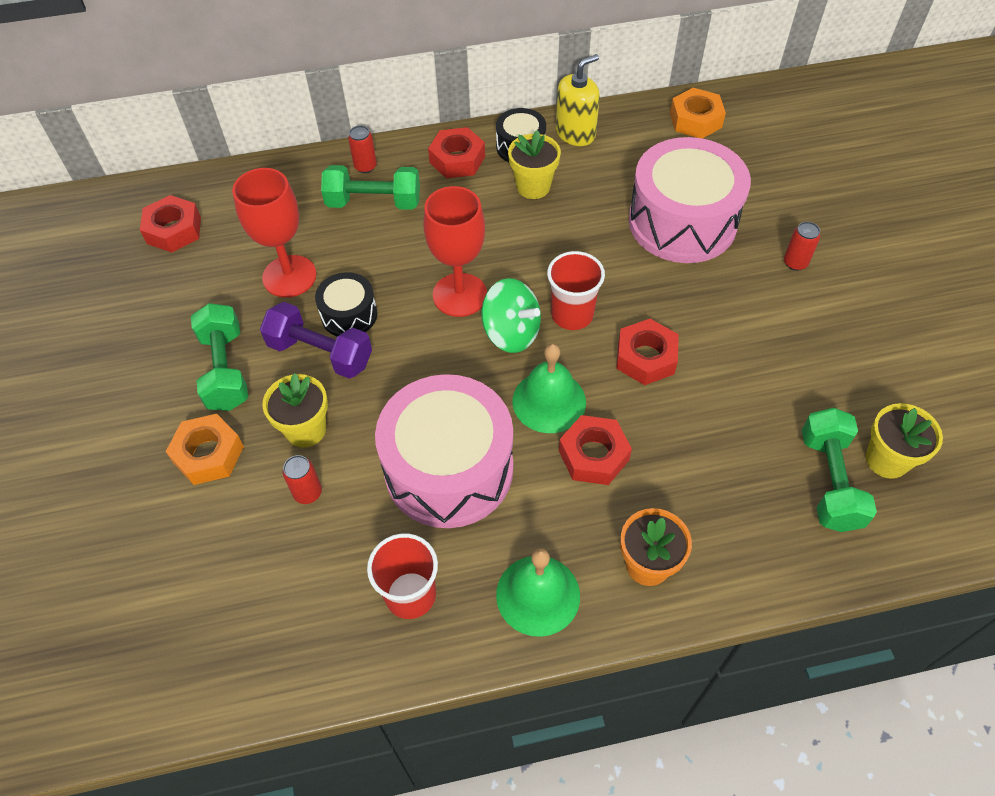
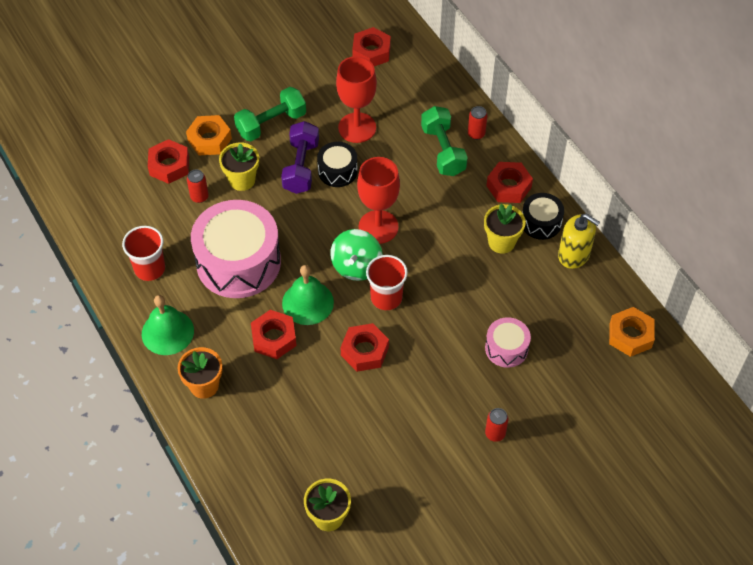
camera: 70 degrees right, 0 degrees up
pink drum [629,137,751,263] -> pink drum [485,317,531,368], size x0.49
green dumbbell [802,408,877,532] -> none
none -> red nut [148,139,189,184]

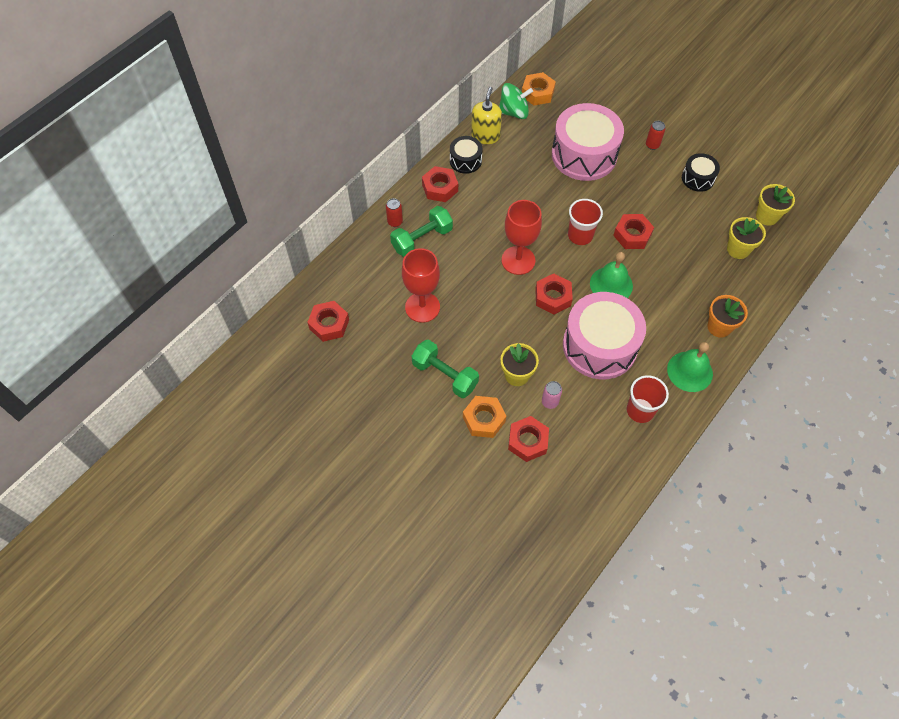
camera: 110 degrees left, 5 degrees up
red can [187,169,209,203] -> pink can [542,381,562,409]
red nut [251,310,297,359] -> red nut moved to [535,273,573,315]
purple dumbbell [281,121,319,194] -> none
black drum [317,142,358,187] -> black drum moved to [682,153,720,192]
green spinning top [330,229,383,281] -> green spinning top moved to [499,83,533,119]
yellow flower pot [484,204,526,254] -> yellow flower pot moved to [727,217,766,259]
pink drum [485,317,531,368] -> pink drum [552,103,624,181], size x2.04

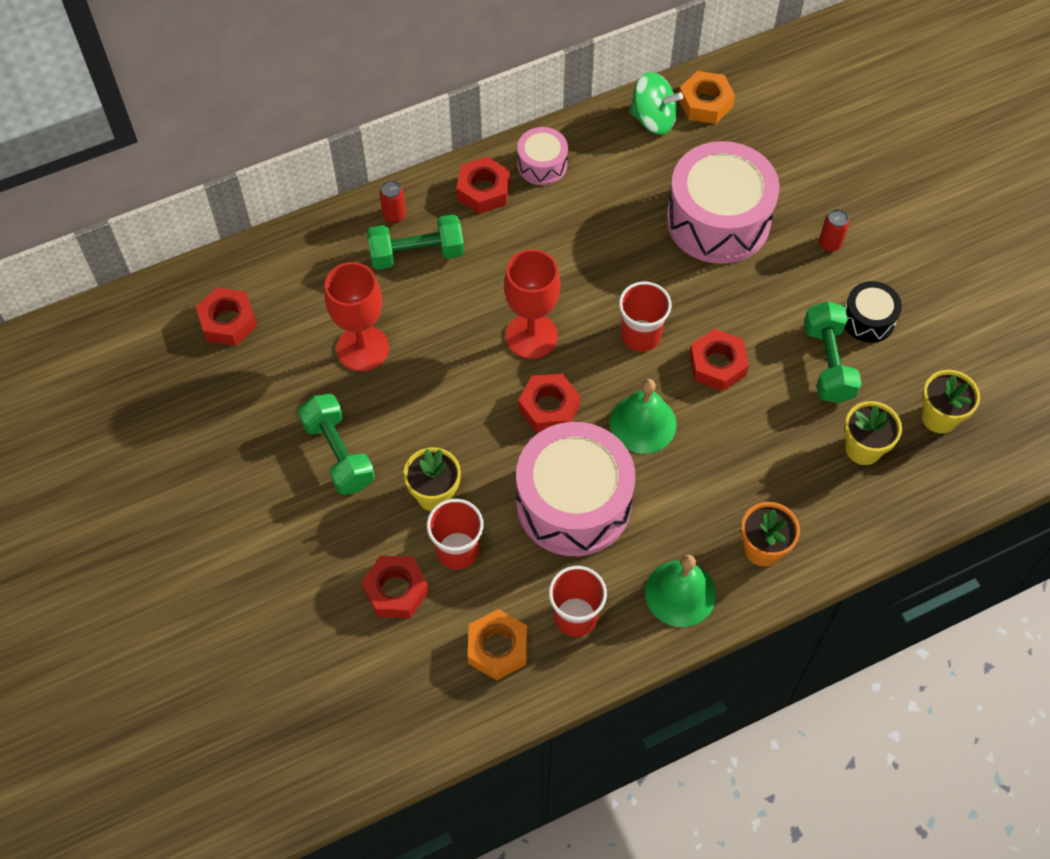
camera: 25 degrees right, 0 degrees up
black drum [450,136,482,174] -> pink drum [517,127,568,185]
orange nut [463,396,506,438] -> orange nut moved to [468,609,527,680]
yellow soap dispenser [471,87,502,144] -> none
pink can [542,381,562,409] -> red cup [427,499,484,570]
none -> green dumbbell [804,301,862,403]

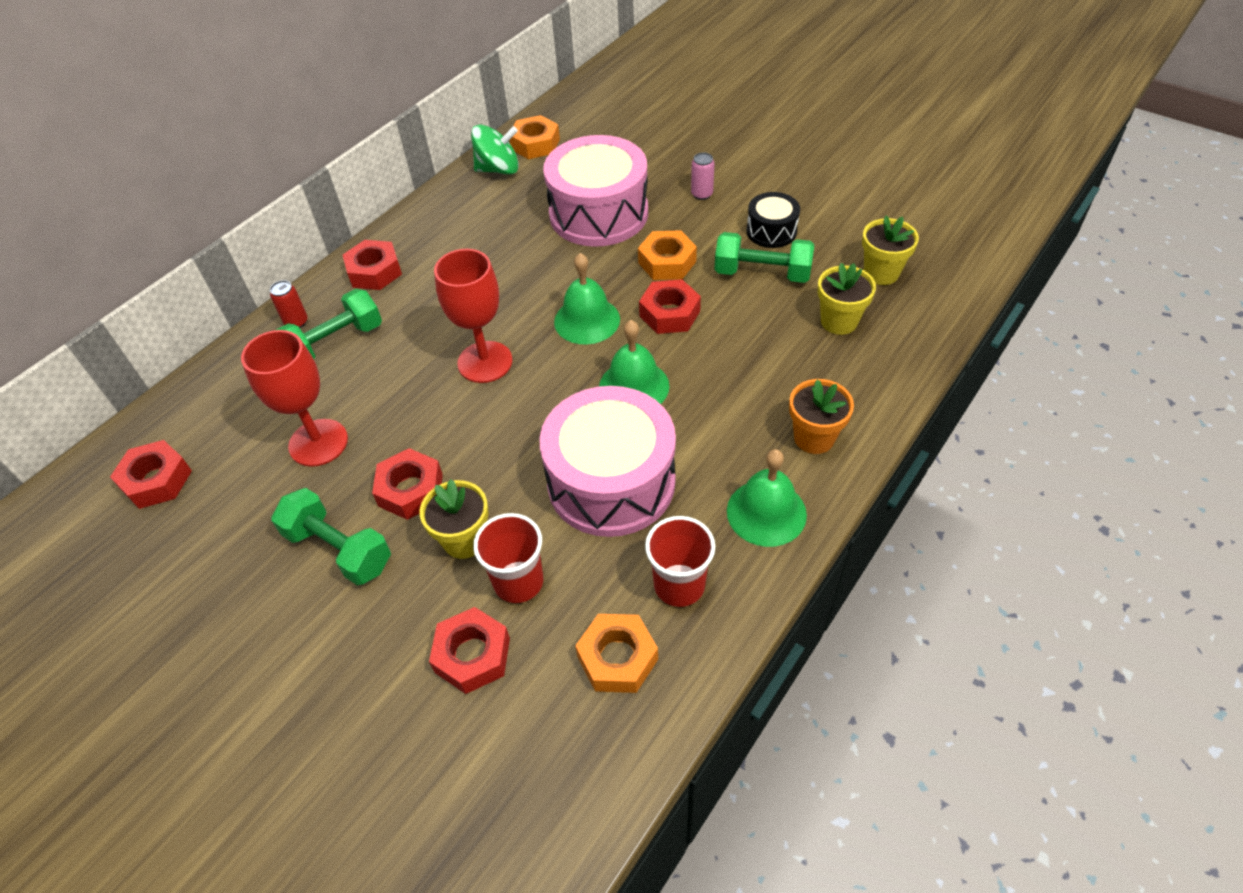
camera: 25 degrees left, 10 degrees down
pink drum [517,127,568,185] -> none
red nut [518,374,580,433] -> red nut moved to [372,448,443,520]
red cup [619,282,672,352] -> green bell [554,253,620,345]
green dumbbell [804,301,862,403] -> green dumbbell turned 45 degrees counterclockwise [714,232,814,283]
red can [819,209,849,252] -> pink can [691,153,715,200]
none -> orange nut [638,230,697,280]

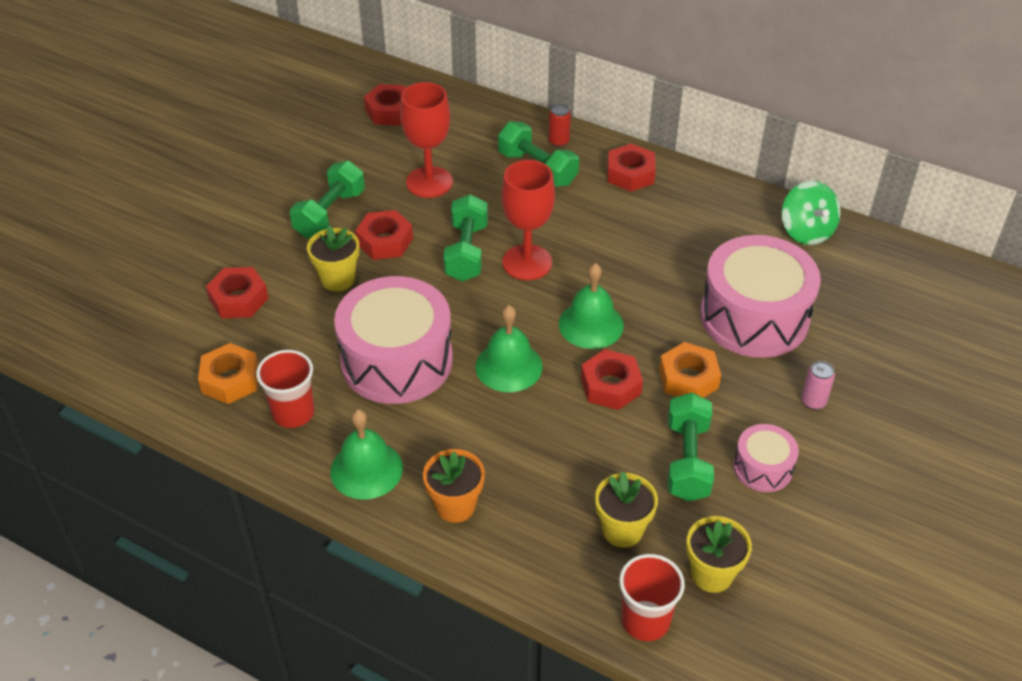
camera: 80 degrees right, 5 degrees down
red cup [473,513,543,603] -> red cup moved to [619,554,685,641]
orange nut [510,115,560,159] -> none
black drum [746,192,800,248] -> pink drum [733,424,799,492]
none -> green dumbbell [443,194,488,281]

